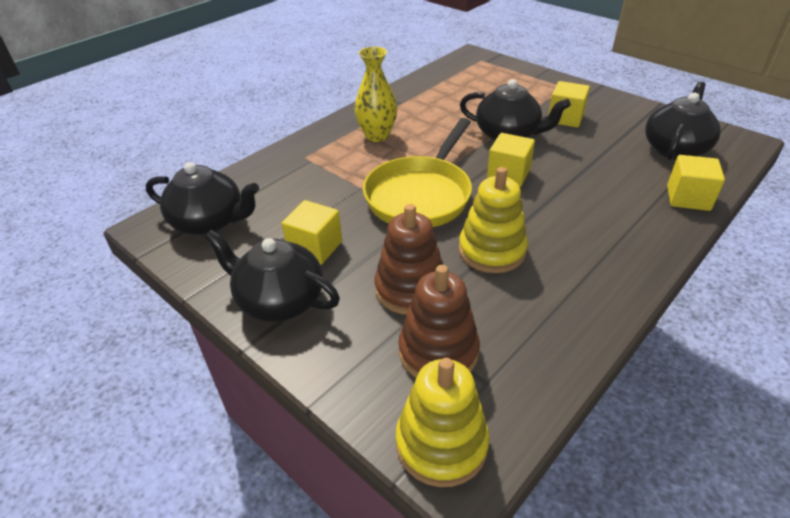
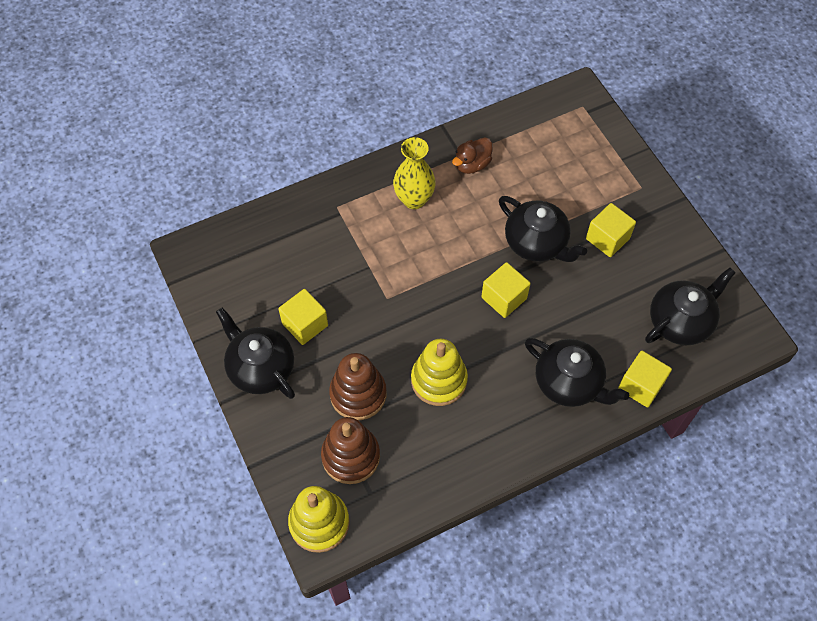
camera: 20 degrees right, 20 degrees up
black teapot [146,162,259,235] -> black teapot moved to [525,338,629,407]
yellow pan [363,118,472,227] -> none
none -> brown duck [452,137,493,174]

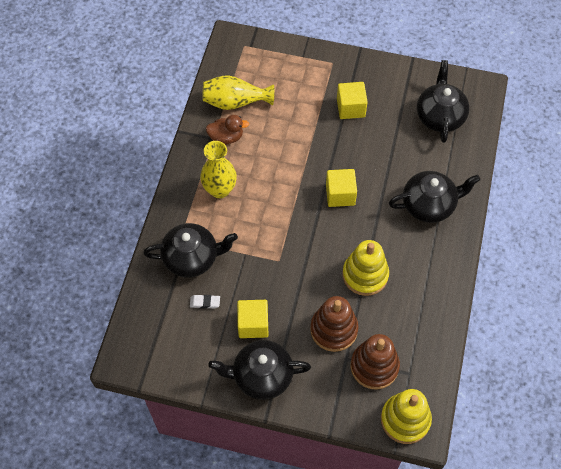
camera: 50 degrees left, 0 degrees up
brown duck [452,137,493,174] -> brown duck turned 90 degrees counterclockwise [206,115,249,145]
black teapot [499,196,587,262] -> black teapot moved to [143,223,238,278]
yellow cube [618,351,672,407] -> none
none -> white eraser [190,295,220,309]
none -> yellow vase [202,75,275,110]

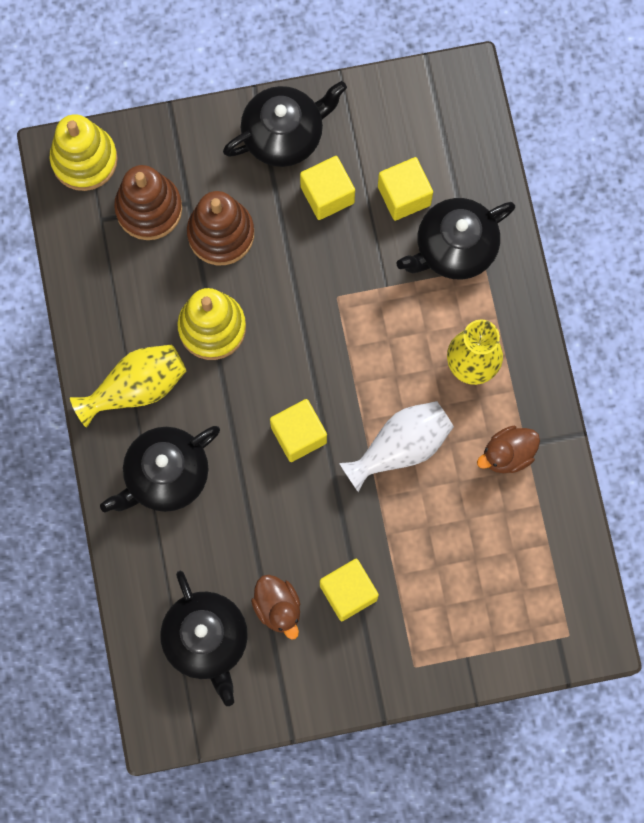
camera: 155 degrees right, 15 degrees up
white eraser [190,295,220,309] -> yellow cube [378,157,433,221]
yellow vase [202,75,275,110] -> yellow vase moved to [70,344,186,428]
none -> brown duck [251,575,300,640]
none -> white vase [339,401,454,492]

